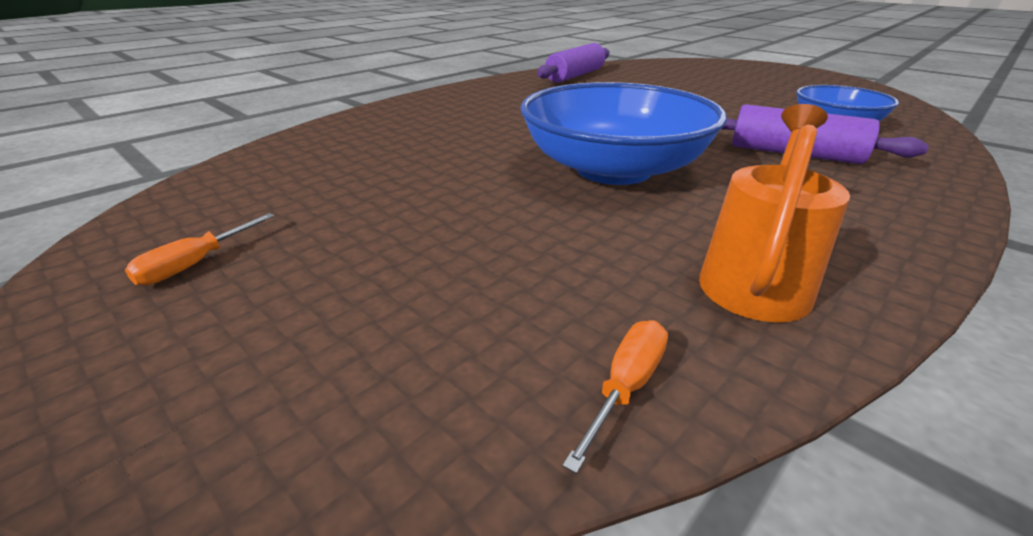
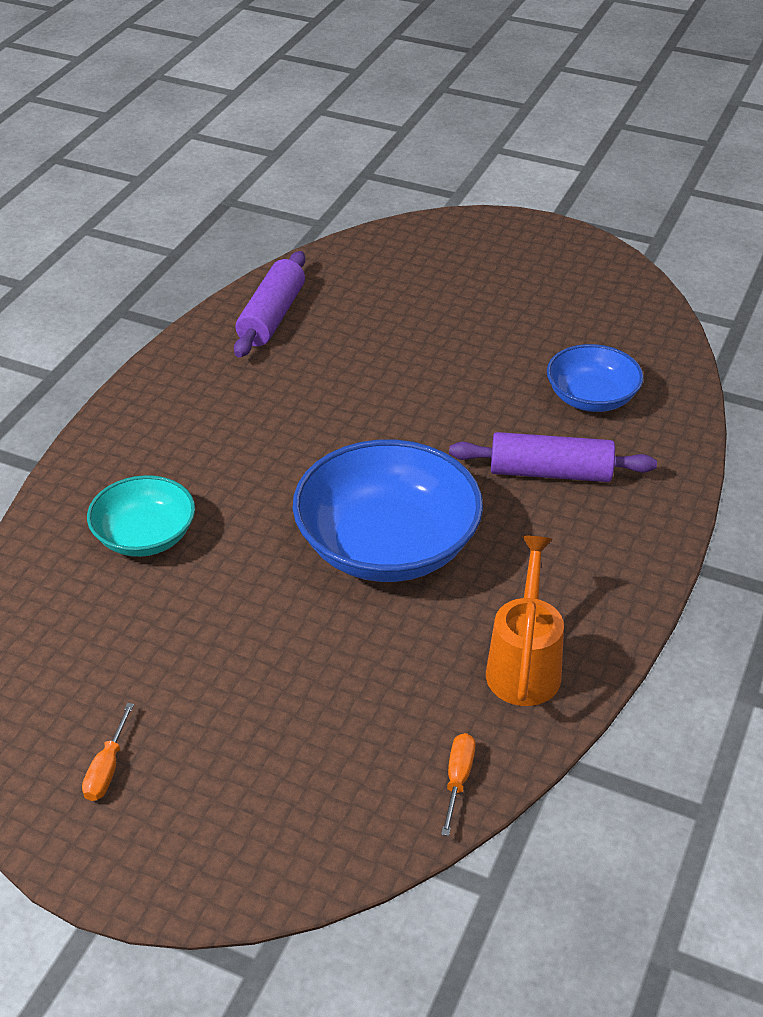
camera: 20 degrees left, 10 degrees up
none -> turquoise bowl [87,475,195,557]

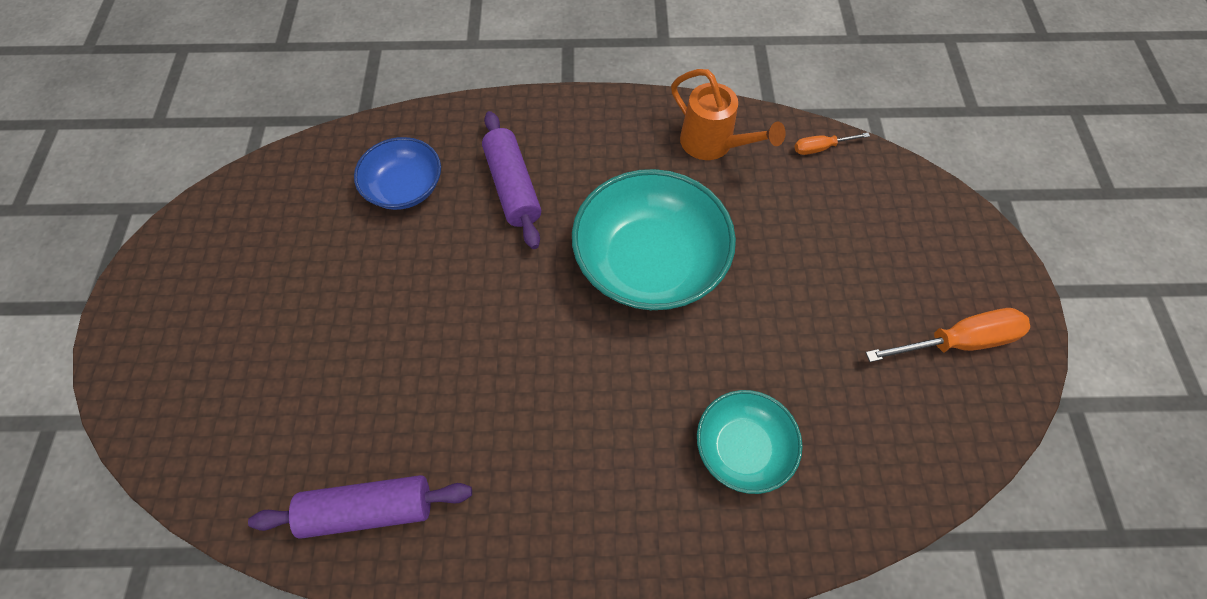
camera: 115 degrees left, 20 degrees up
orange screwdriver [82,703,134,801] -> orange screwdriver [865,308,1030,362], size x1.85
blue bowl [293,440,483,582] -> turquoise bowl [572,169,736,310]
orange watering can [486,536,564,706] -> orange watering can turned 120 degrees counterclockwise [671,69,786,160]

